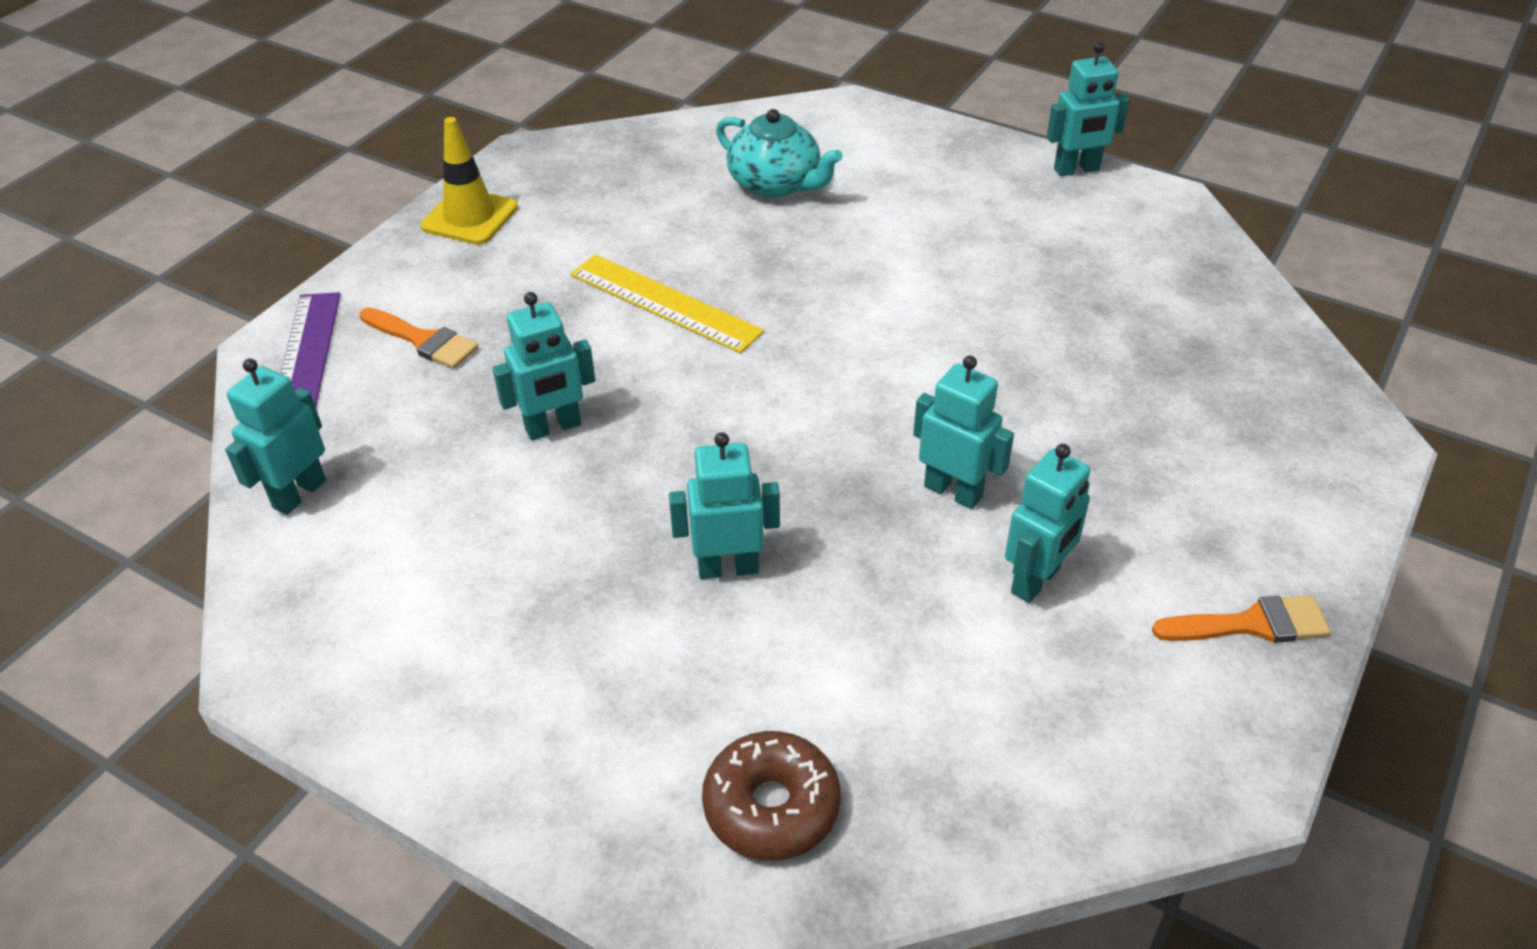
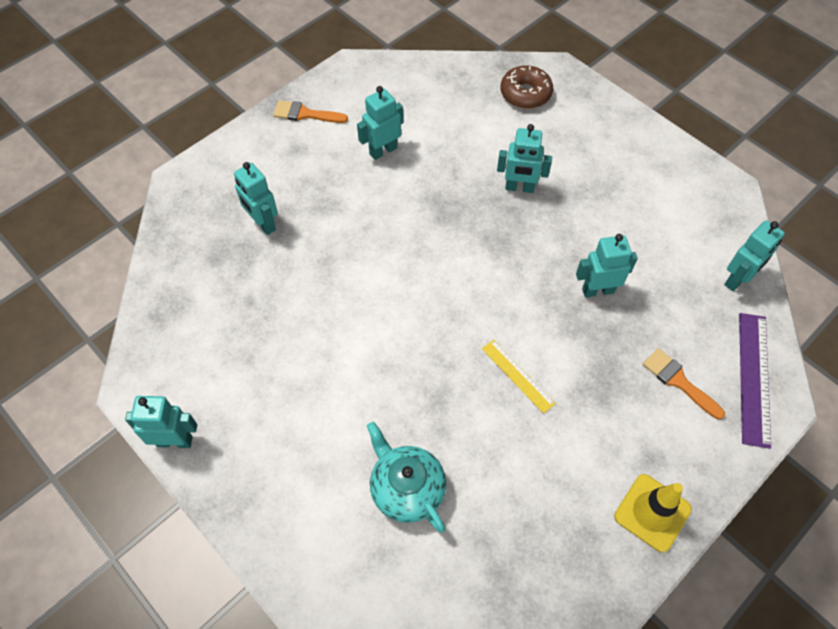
camera: 165 degrees left, 15 degrees up
yellow ruler [570,255,764,353] -> yellow ruler [482,339,556,414], size x0.63
turquoise robot [913,355,1014,509] -> turquoise robot moved to [234,162,278,235]

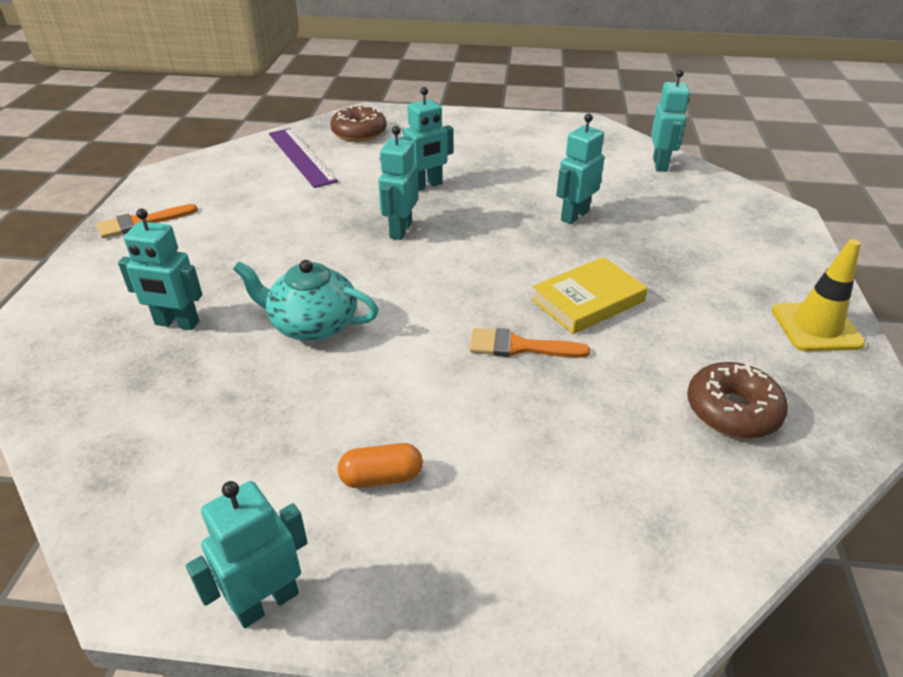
camera: 40 degrees left, 20 degrees down
turquoise robot [357,86,403,160] -> turquoise robot moved to [378,126,419,240]
turquoise teapot [367,422,446,533] -> turquoise teapot moved to [233,260,379,341]
yellow ruler [482,339,556,414] -> yellow book [531,257,648,334]
orange brush [643,348,725,419] -> orange brush moved to [469,328,590,358]
purple ruler [739,313,771,449] -> purple ruler moved to [269,128,338,188]
none -> orange capsule [338,443,423,488]
none -> brown donut [687,362,788,439]

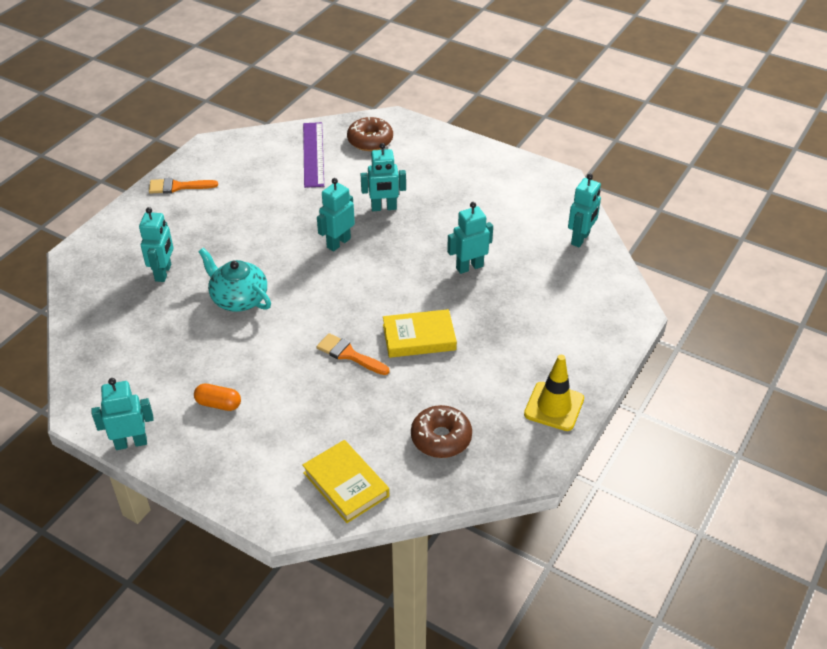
camera: 25 degrees right, 5 degrees up
turquoise robot [118,208,202,330] -> turquoise robot turned 120 degrees counterclockwise [139,207,173,282]
none -> yellow book [302,440,389,523]

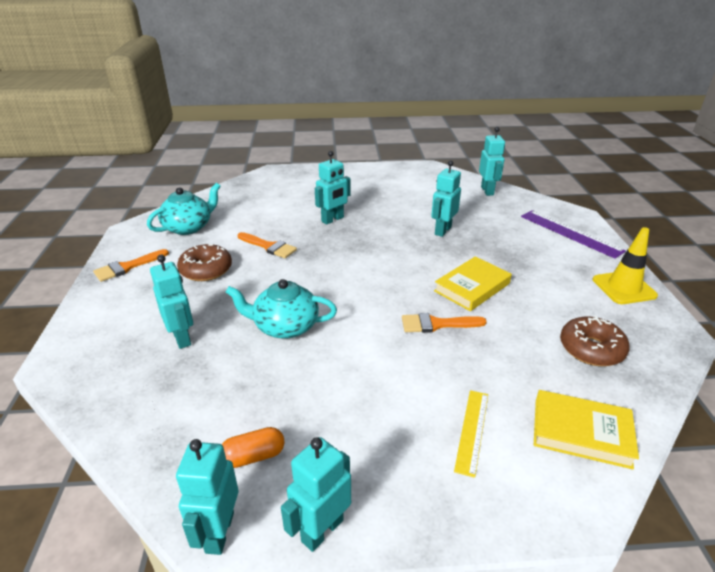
camera: 35 degrees left, 10 degrees down
orange capsule [194,384,241,411] -> orange capsule moved to [222,427,285,468]
purple ruler [303,122,324,188] -> purple ruler moved to [521,210,626,259]
turquoise robot [317,178,355,251] -> turquoise robot moved to [176,439,239,555]
brown donut [347,117,393,151] -> brown donut moved to [177,244,232,281]
none -> turquoise teapot [147,183,221,235]
none -> orange brush [238,232,297,258]
none -> yellow ruler [454,390,488,478]

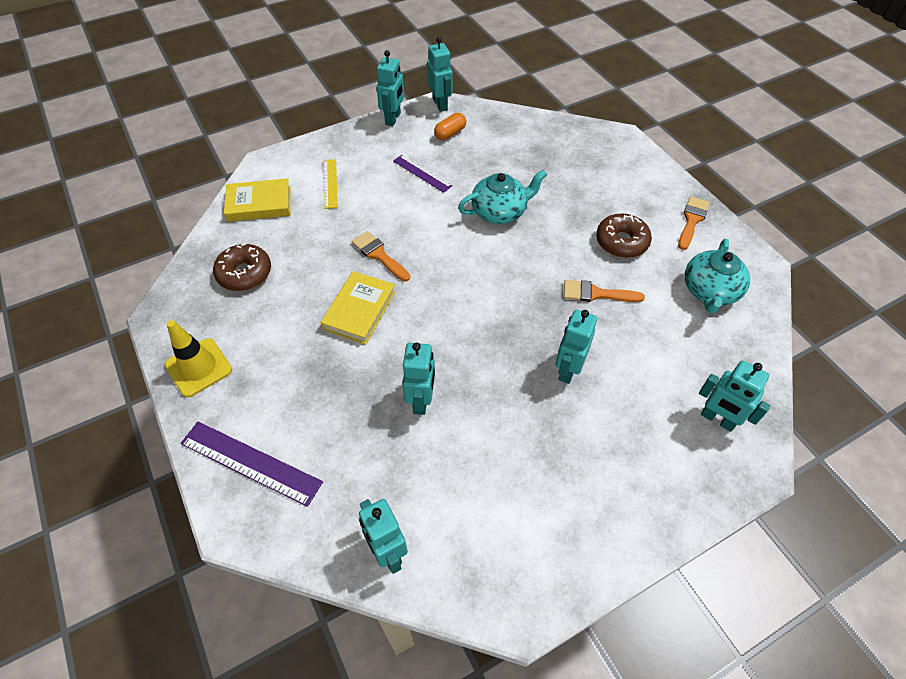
camera: 155 degrees right, 20 degrees up
turquoise robot [150,255,193,349] -> turquoise robot moved to [699,360,770,432]
orange brush [402,313,487,333] -> orange brush turned 105 degrees counterclockwise [352,231,410,282]
none -> purple ruler [393,155,452,193]

